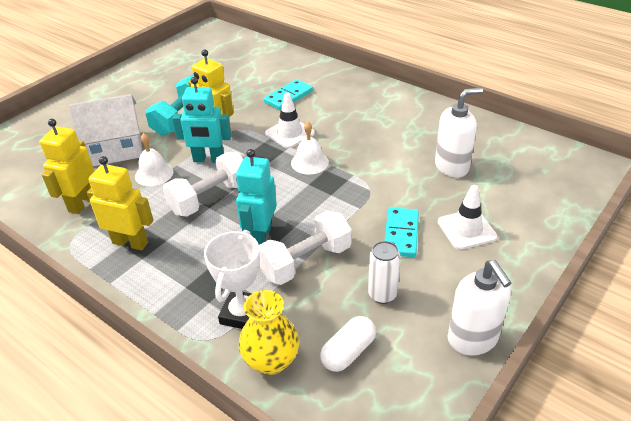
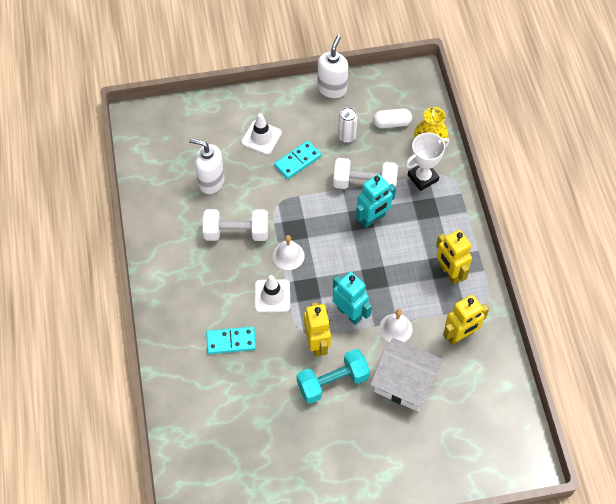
camera: 140 degrees left, 20 degrees up
white dumbbell [163,152,243,217] -> white dumbbell moved to [203,209,268,241]

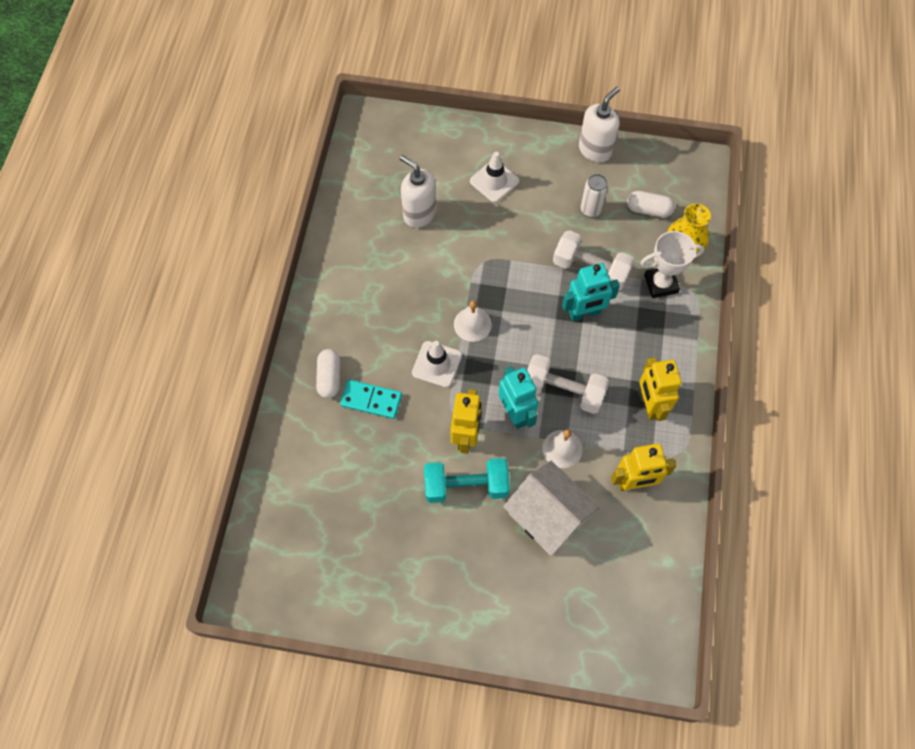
camera: 20 degrees right, 5 degrees up
white dumbbell [203,209,268,241] -> white dumbbell moved to [527,354,609,414]
turquoise domino [274,141,321,179] -> none
none -> white capsule [316,349,340,398]

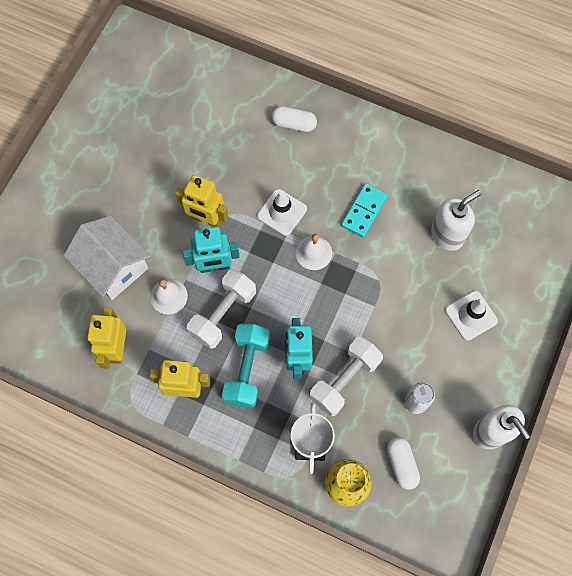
camera: 105 degrees right, 5 degrees up
turquoise domino [340,380,402,419] -> turquoise domino moved to [341,183,387,237]
turquoise dumbbell [424,458,510,503] -> turquoise dumbbell moved to [222,324,270,408]
white house [503,461,600,555] -> white house turned 75 degrees clockwise [64,216,150,300]
white capsule [627,191,675,218] -> white capsule turned 45 degrees counterclockwise [387,437,420,490]

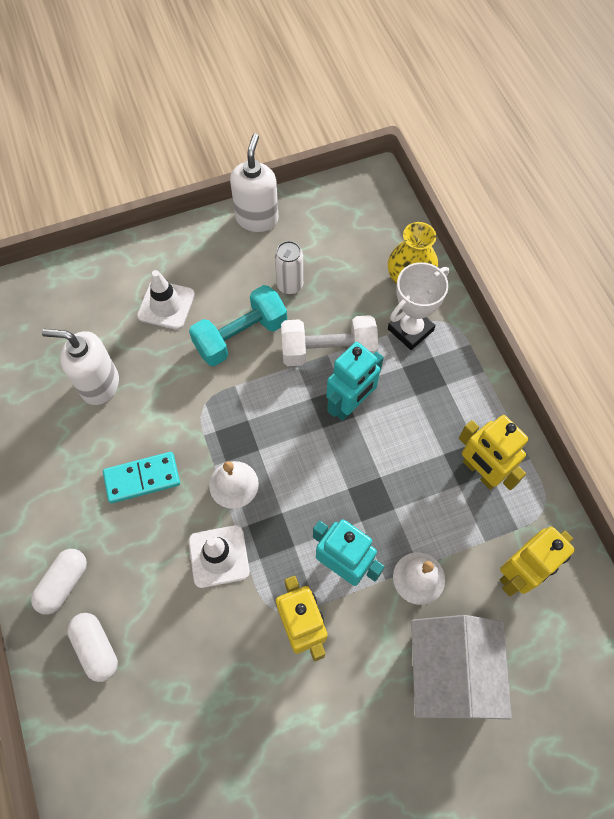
camera: 135 degrees left, 5 degrees down
white dumbbell [187,269,256,349] -> none
turquoise dumbbell [222,324,270,408] -> turquoise dumbbell moved to [189,285,287,366]
white capsule [387,437,420,490] -> white capsule moved to [31,549,87,615]

